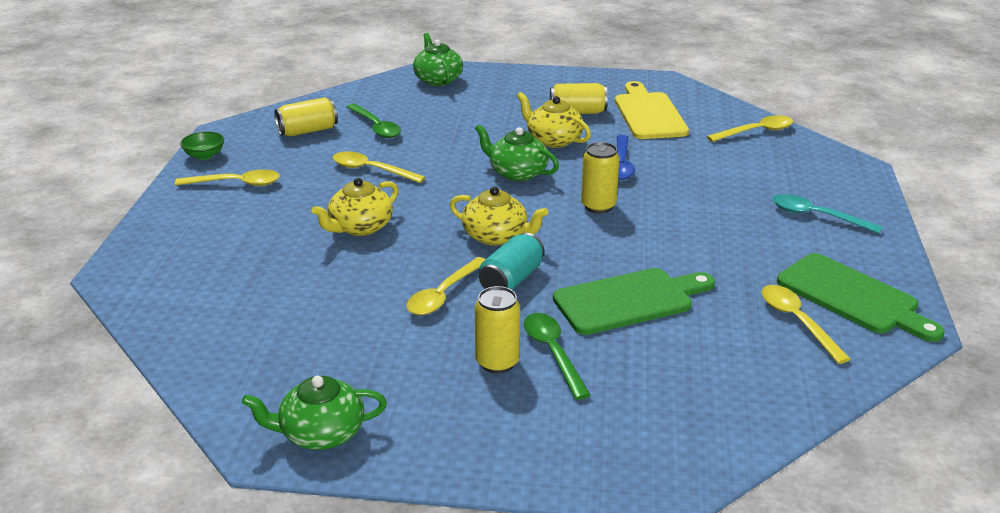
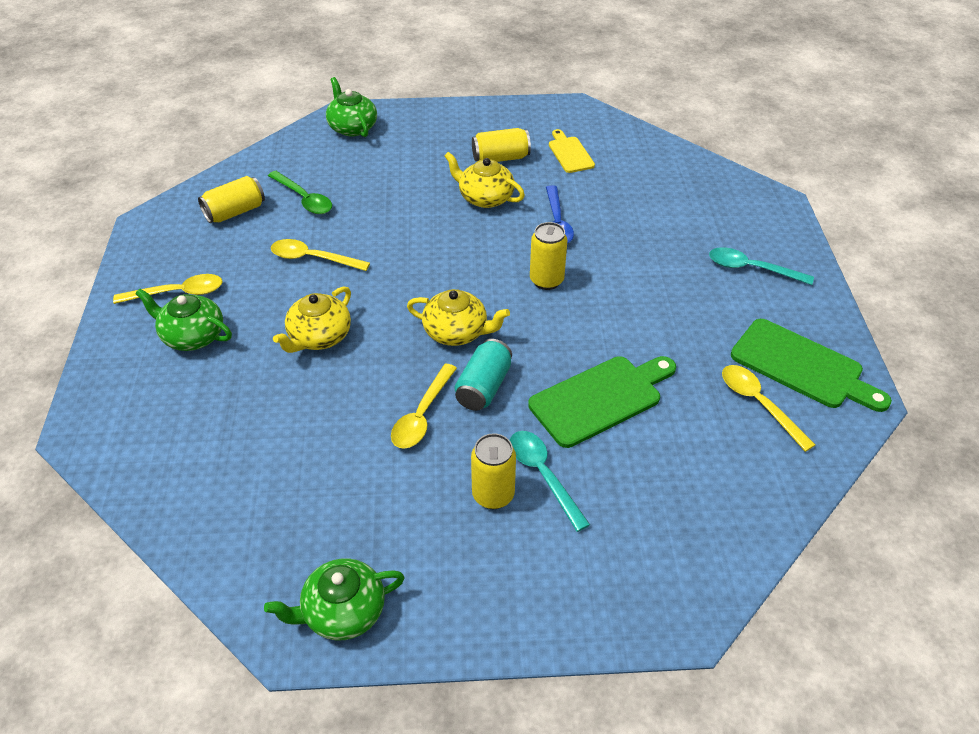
camera: 10 degrees left, 15 degrees up
green bowl [180,131,224,160] -> none
green teapot [475,124,559,181] -> green teapot moved to [135,289,232,351]
green spoon [524,313,590,400] -> turquoise spoon [510,431,590,532]
yellow cutting board [615,81,689,139] -> yellow cutting board [549,129,595,173], size x0.58
yellow spoon [707,115,793,142] -> none

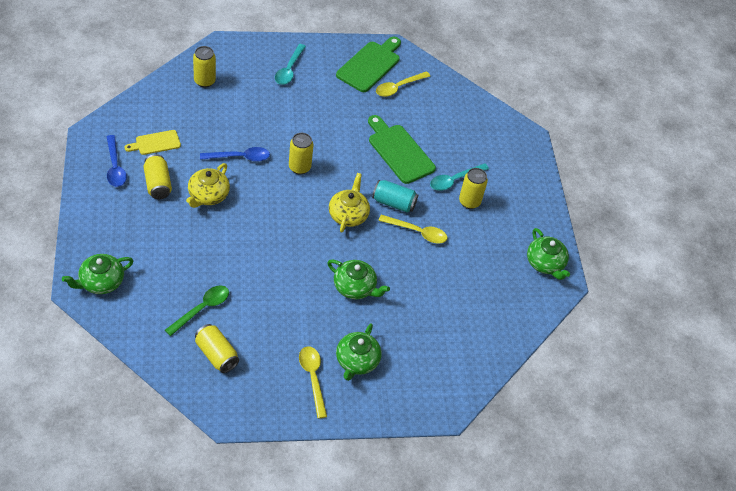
camera: 100 degrees left, 5 degrees up
yellow spoon [271,239,370,271] -> none
yellow teapot [273,286,351,353] -> green teapot [327,260,390,299]
none -> blue spoon [107,135,127,187]
none -> yellow can [193,46,216,88]

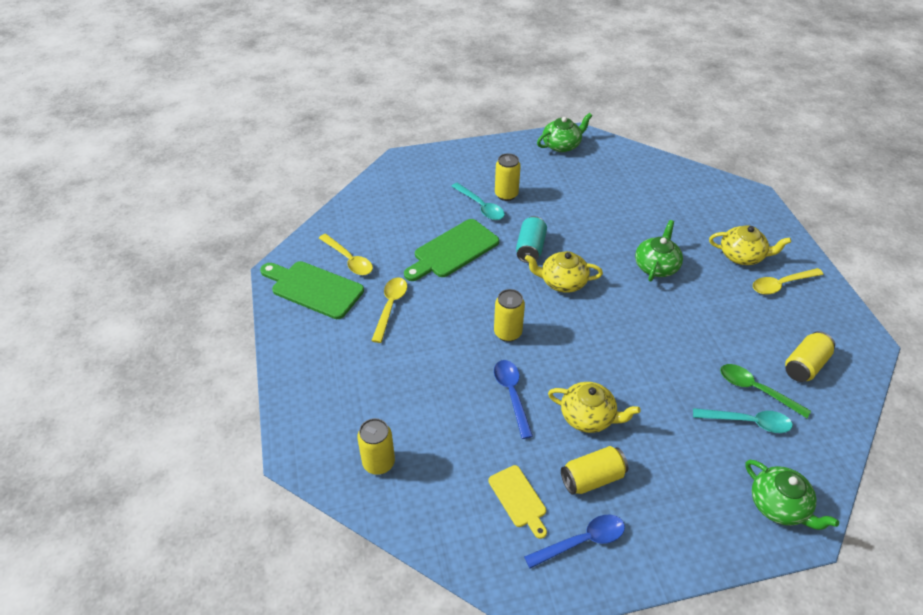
camera: 90 degrees left, 5 degrees down
turquoise spoon [275,44,306,85] -> turquoise spoon moved to [693,408,793,433]
green teapot [336,324,382,381] -> yellow teapot [709,225,791,265]
yellow spoon [378,215,447,244] -> yellow spoon moved to [371,278,407,343]

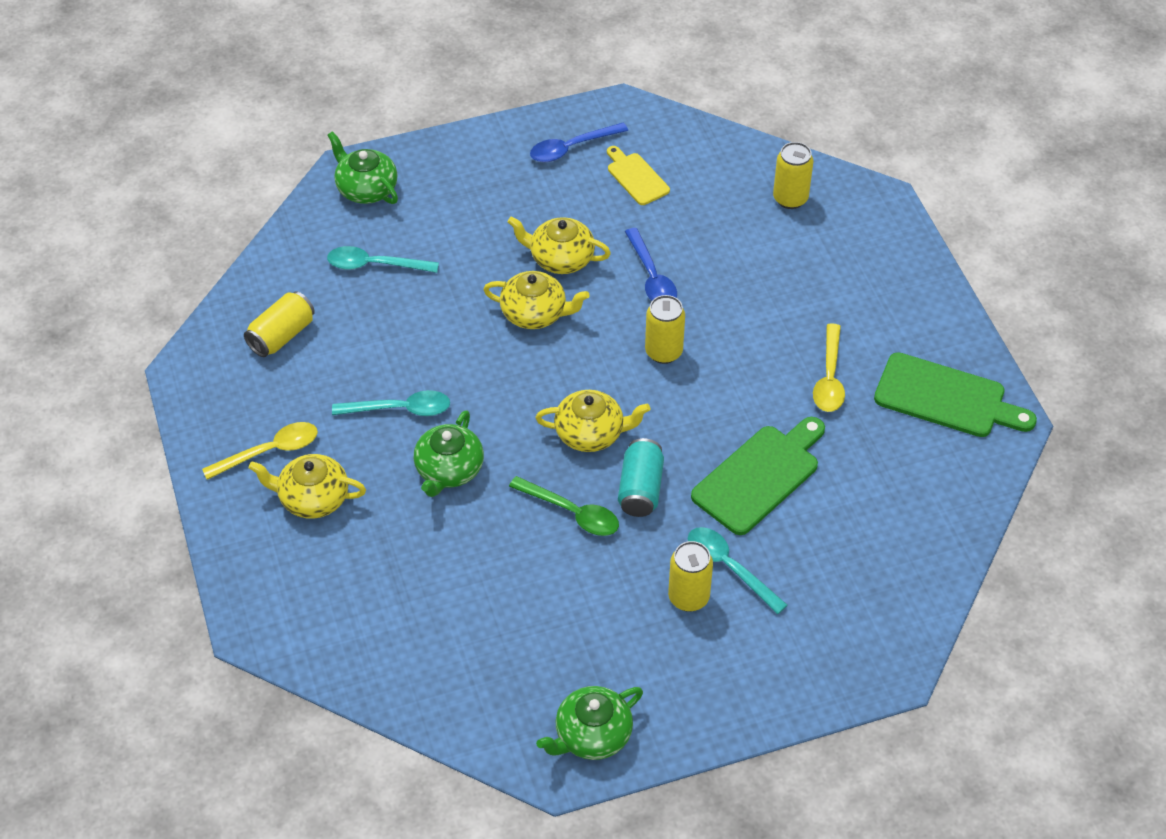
camera: 175 degrees right, 5 degrees up
yellow spoon [319,234,373,275] -> none
yellow can [561,446,628,495] -> none
green spoon [720,364,811,418] -> green spoon moved to [509,476,619,536]
none -> turquoise spoon [332,390,450,416]
none -> yellow teapot [483,271,590,329]

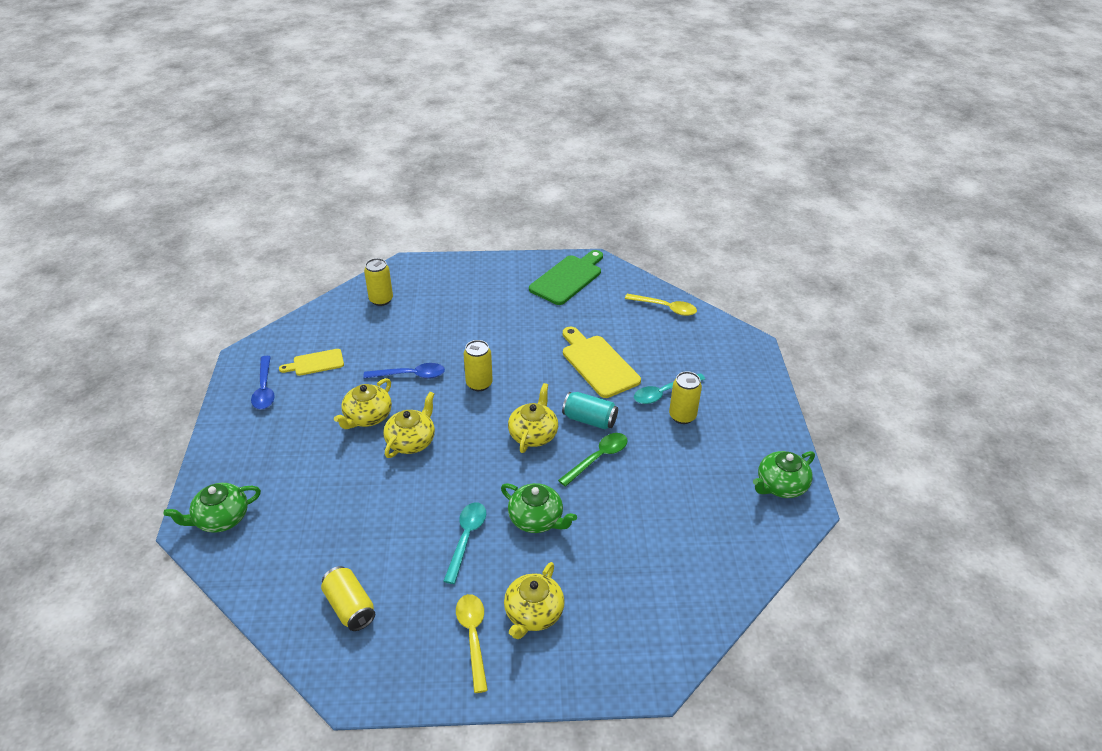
camera: 75 degrees left, 10 degrees down
turquoise spoon [327,246,439,273] -> none
green teapot [536,686,643,760] -> green teapot turned 75 degrees clockwise [753,451,815,498]
green cutting board [691,417,825,535] -> yellow cutting board [563,327,641,398]
yellow spoon [813,323,845,412] -> yellow spoon moved to [625,294,697,316]

